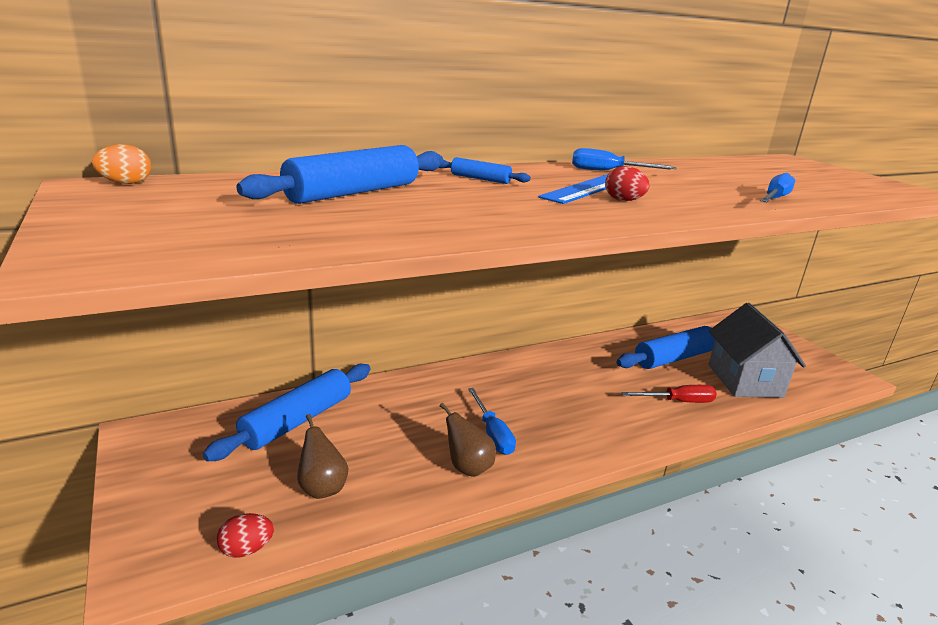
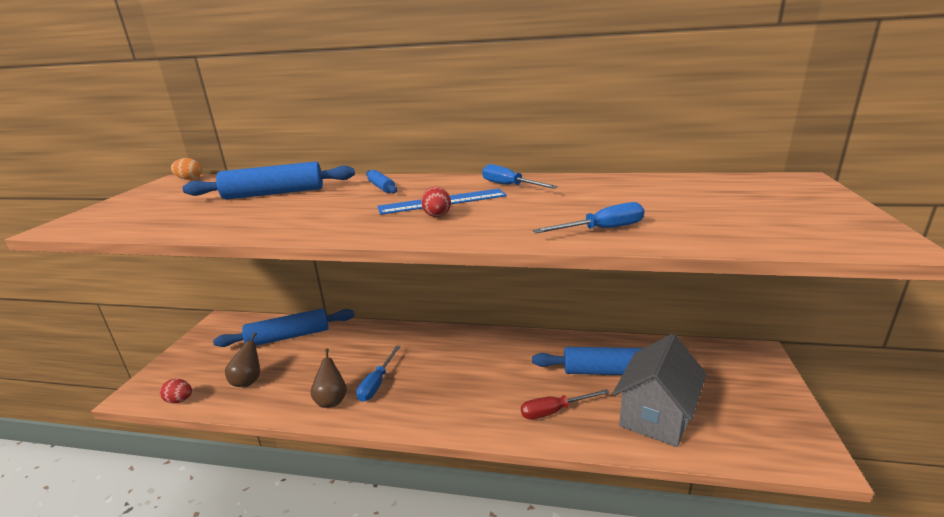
camera: 40 degrees right, 0 degrees up
red screwdriver [622,385,717,403] -> red screwdriver turned 135 degrees clockwise [521,389,610,419]

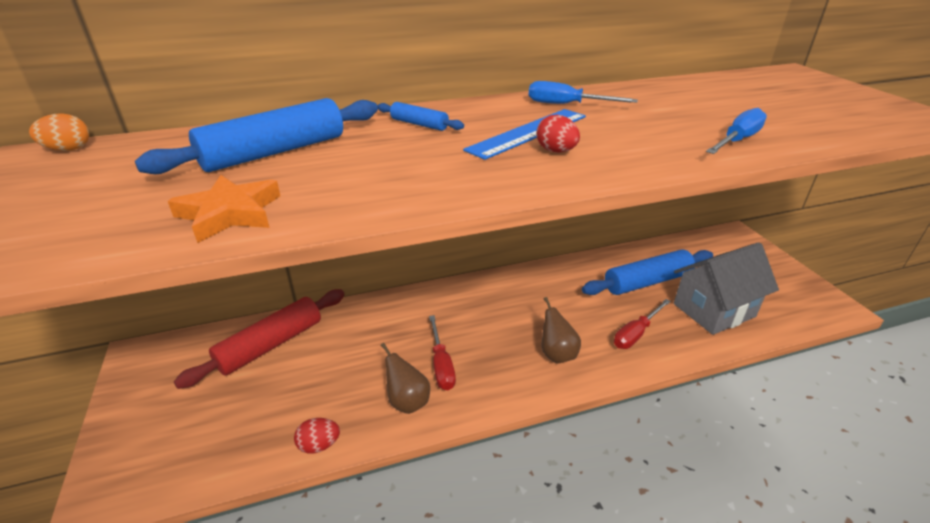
camera: 30 degrees left, 10 degrees up
red egg [160,379,192,403] -> red egg moved to [294,418,340,453]
blue rolling pin [213,308,355,347] -> red rolling pin [174,289,345,389]
brown pear [225,332,260,387] -> brown pear moved to [542,297,581,363]
blue screwdriver [356,346,401,402] -> red screwdriver [429,315,456,390]
grey house [613,334,707,447] -> grey house turned 60 degrees clockwise [674,242,779,335]
none -> orange star [168,175,280,243]

